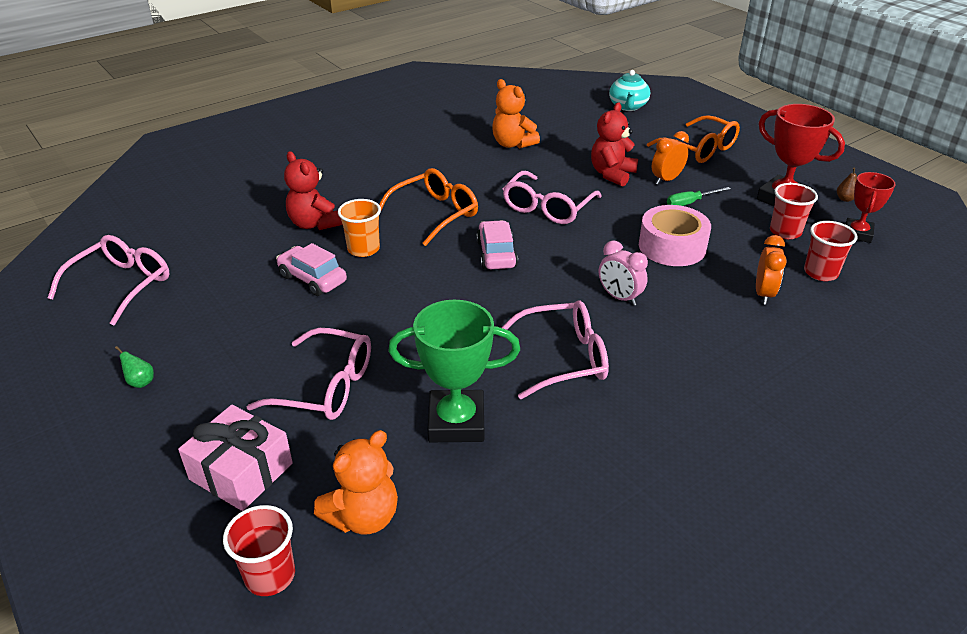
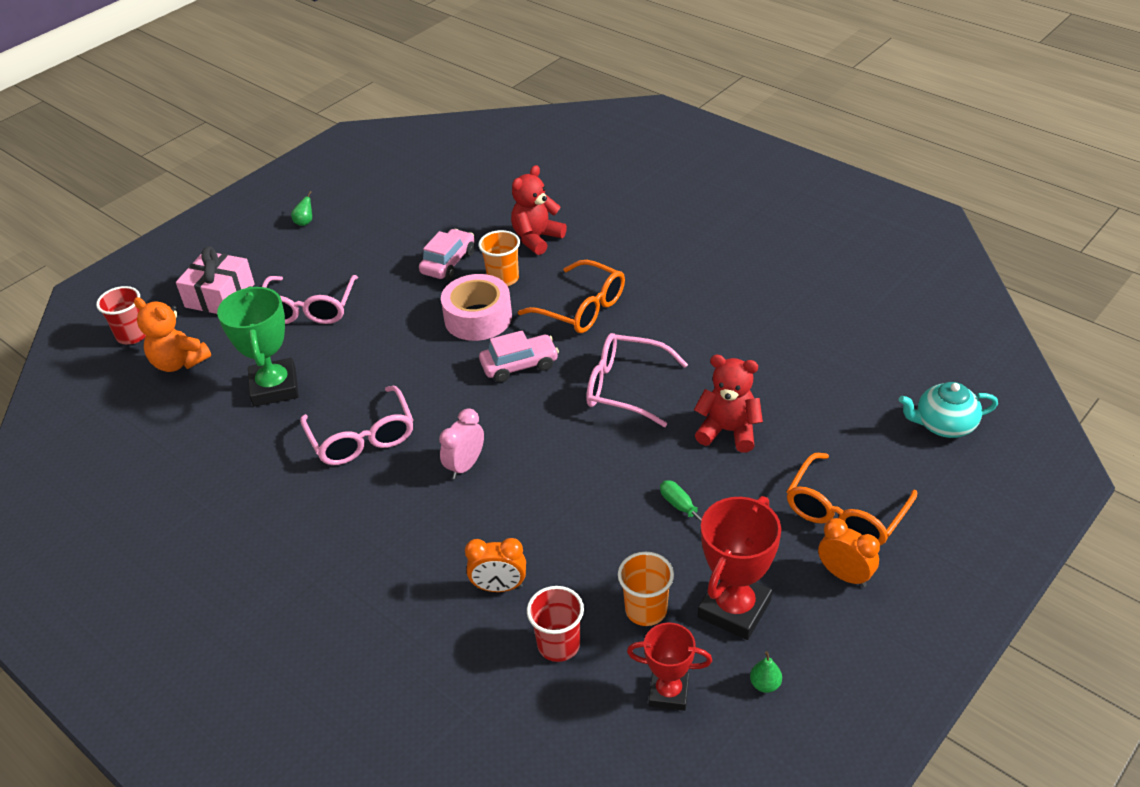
camera: 80 degrees right, 5 degrees up
pink glasses [48,235,170,326] -> none
orange teddy bear [492,79,540,149] -> none
pink tape [639,205,711,266] -> pink tape moved to [441,274,512,341]
orange clock [652,131,689,184] -> orange clock moved to [818,518,880,587]
red cup [770,183,818,239] -> orange cup [618,552,674,626]
brown pear [837,167,857,202] -> green pear [750,651,782,693]

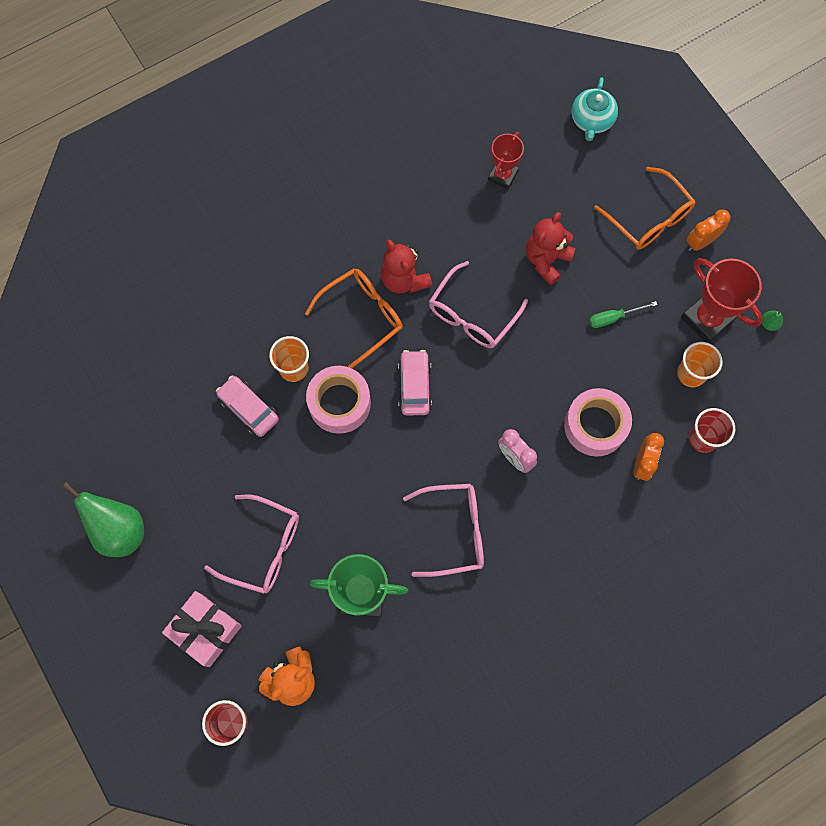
camera: 75 degrees left, 30 degrees up
green pear [291,191,312,226] -> green pear [62,482,144,557], size x2.48
red teddy bear [511,165,567,255] -> red teddy bear moved to [381,239,432,293]
red trophy [627,623,712,711] -> red trophy moved to [488,132,524,189]
none -> pink tape [564,388,632,457]

